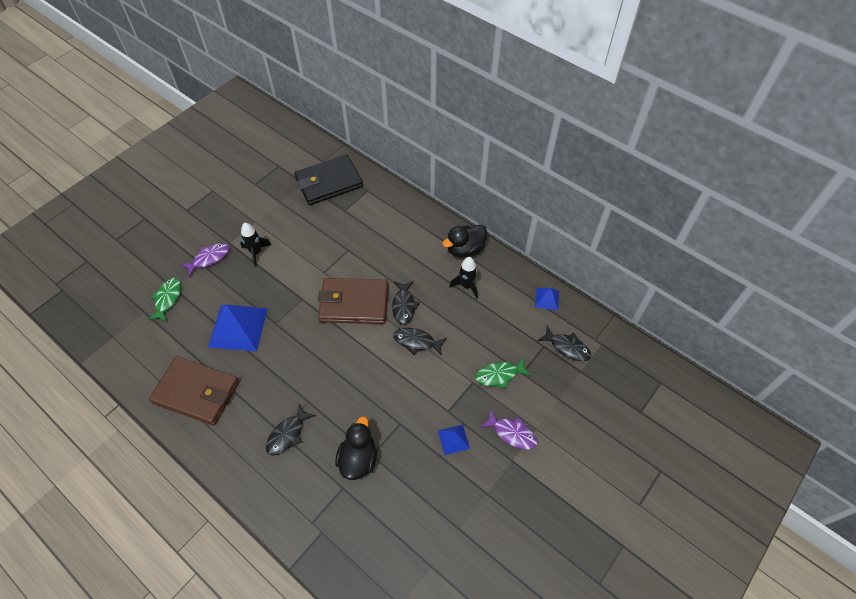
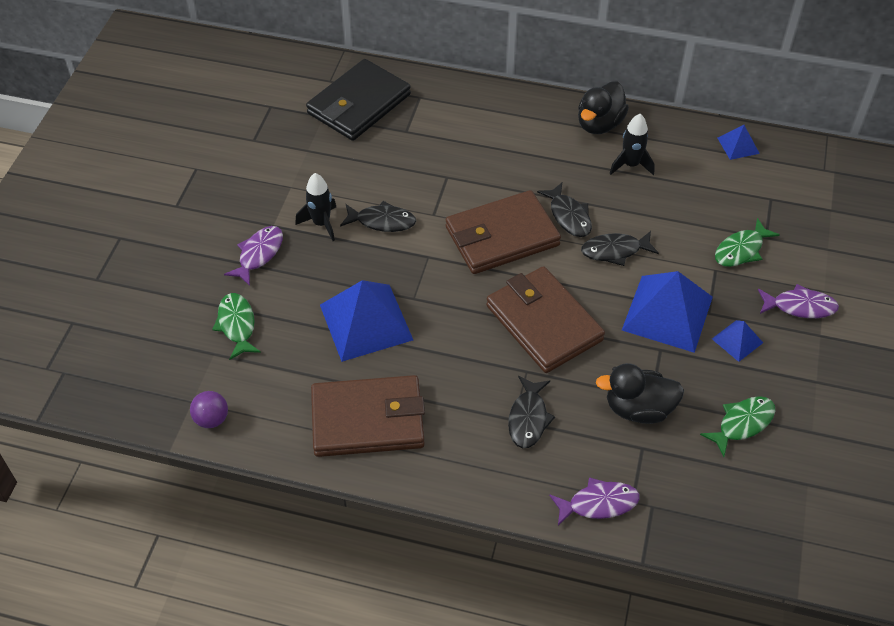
camera: 25 degrees left, 5 degrees down
black duck [335,416,377,480] -> black duck turned 75 degrees counterclockwise [596,363,684,424]
black fish [538,325,591,361] -> black fish moved to [340,201,416,232]
none -> purple ball [190,391,228,428]
none -> brown wallet [486,266,605,373]
none -> purple fish [549,477,640,526]
none -> blue pyramid [622,271,713,353]
none -> green fish [700,396,775,457]

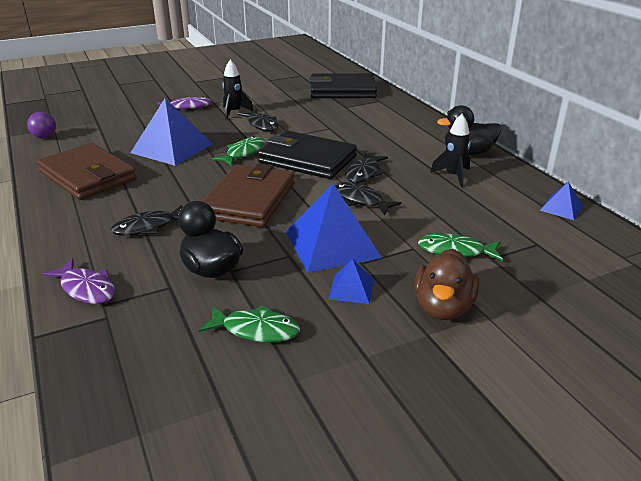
camera: 50 degrees right, 20 degrees down
green fish [212,293,261,360] -> green fish moved to [212,136,265,166]
brown wallet [446,190,561,274] -> black wallet [258,131,357,179]
purple fish [758,284,839,318] -> brown duck [414,249,479,320]

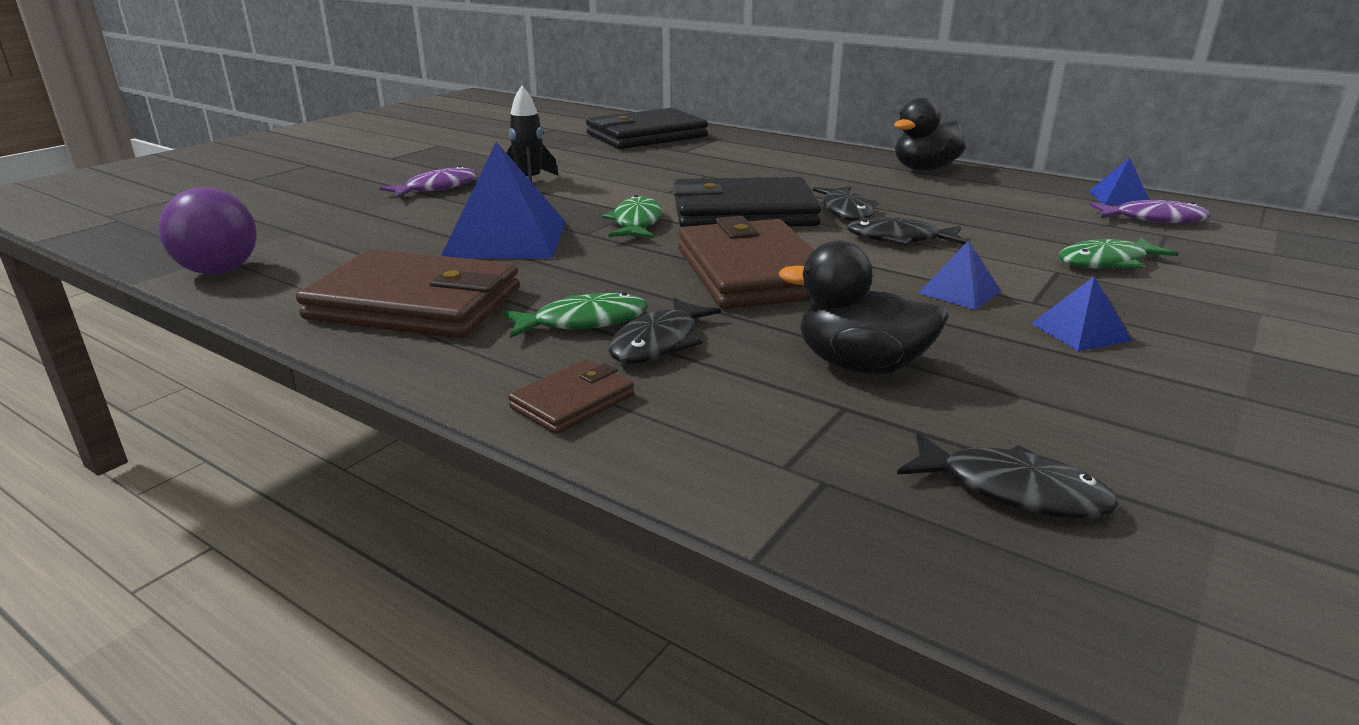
camera: 30 degrees left, 5 degrees down
purple ball [27,112,56,139] -> purple ball [158,188,257,275], size x1.53
purple fish [42,259,115,304] -> purple fish moved to [1090,200,1211,223]
green fish [199,305,300,342] -> green fish moved to [502,292,648,338]
black fish [238,109,279,131] -> black fish moved to [897,432,1119,519]
blue pyramid [286,184,382,273] -> blue pyramid [918,241,1001,310], size x0.48
brown duck [414,249,479,320] -> none
black rocket [430,114,471,187] -> none
none -> brown wallet [508,359,634,434]

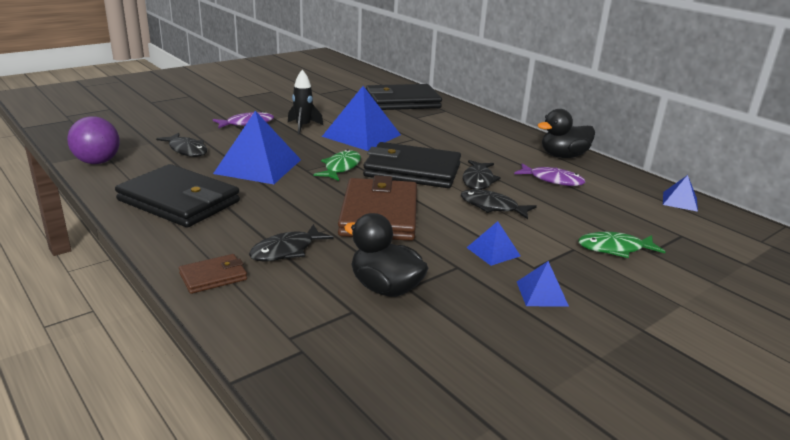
camera: 15 degrees right, 0 degrees up
brown wallet [296,249,519,338] -> black wallet [115,164,240,227]
green fish [502,292,648,338] -> none
black fish [897,432,1119,519] -> black fish moved to [156,133,207,157]
purple fish [1090,200,1211,223] -> purple fish moved to [514,163,585,186]
none -> blue pyramid [322,86,401,151]

